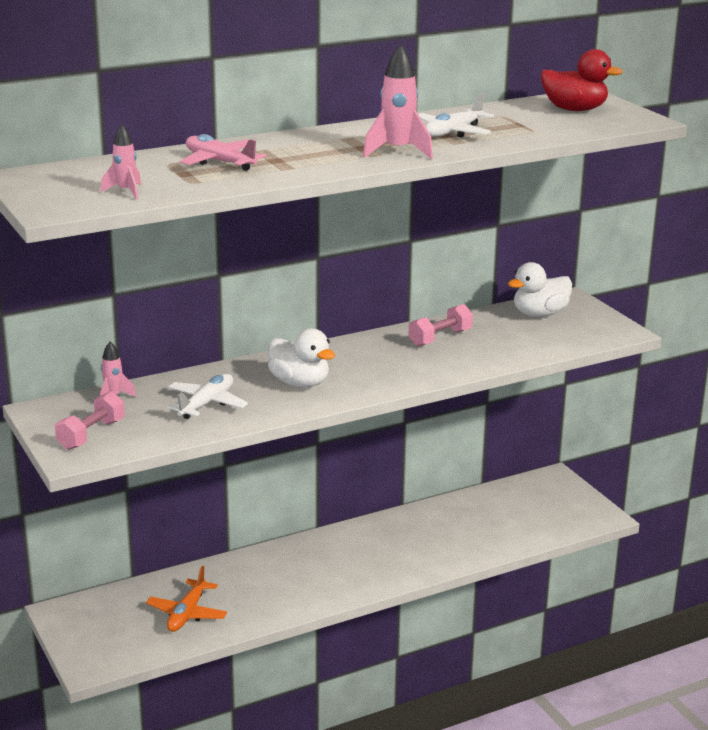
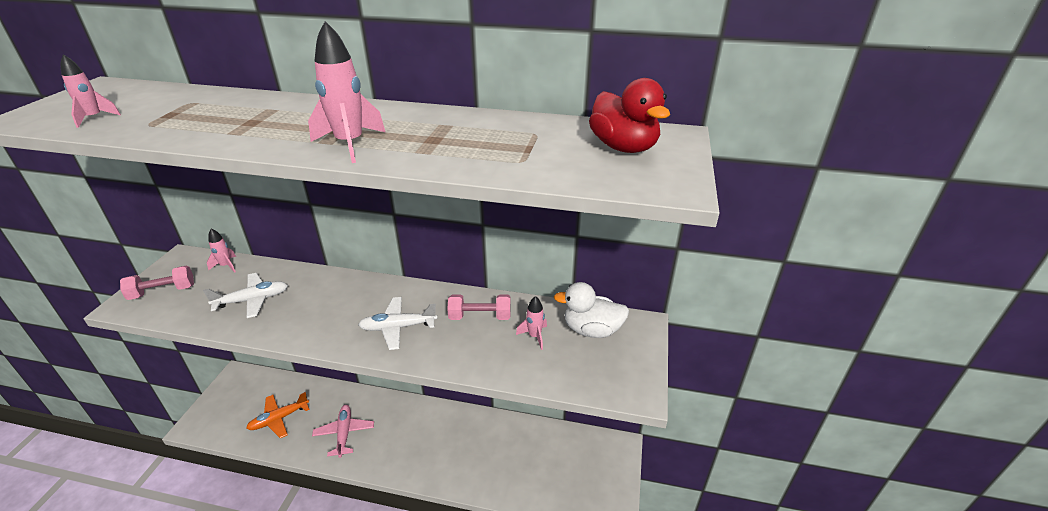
camera: 40 degrees right, 10 degrees up
pink plane [180,134,266,171] -> pink plane moved to [312,405,374,458]
white duck [268,328,335,388] -> none
white plane [418,93,494,138] -> white plane moved to [358,297,437,350]
none -> pink rocket [516,296,547,350]

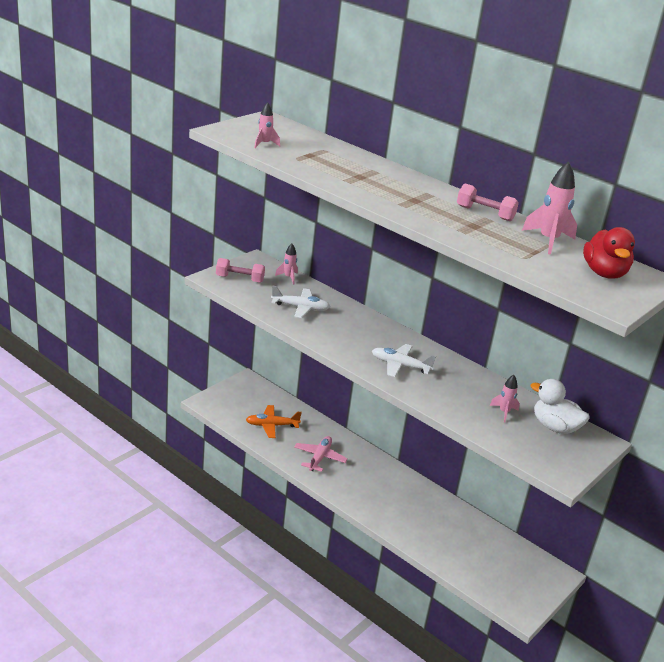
camera: 25 degrees right, 5 degrees down
pink rocket [308,21,385,163] -> pink rocket moved to [522,162,577,255]
pink dumbbell [447,294,511,320] -> pink dumbbell moved to [457,183,519,221]

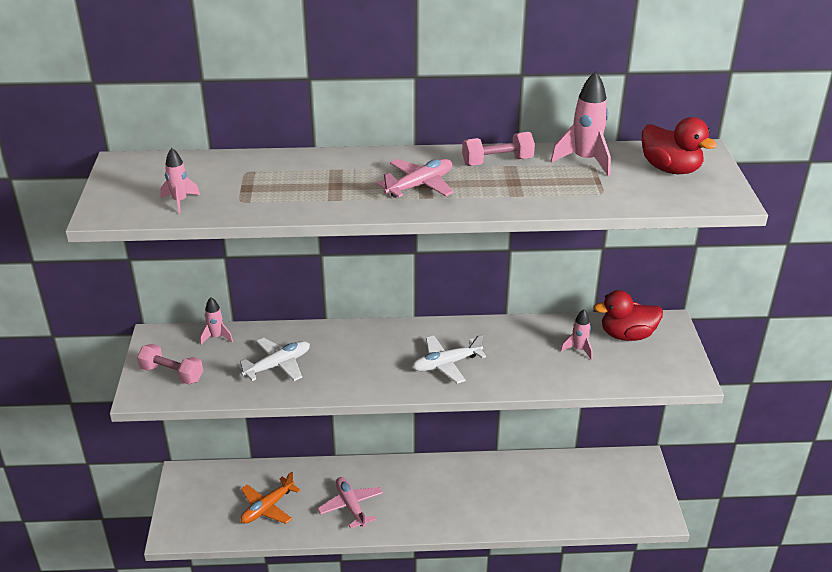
camera: 40 degrees left, 5 degrees up
pink dumbbell [216,258,265,283] -> pink dumbbell turned 60 degrees clockwise [137,344,203,384]
white duck [531,379,590,434] -> red duck [594,290,663,341]
none -> pink plane [377,159,454,198]

